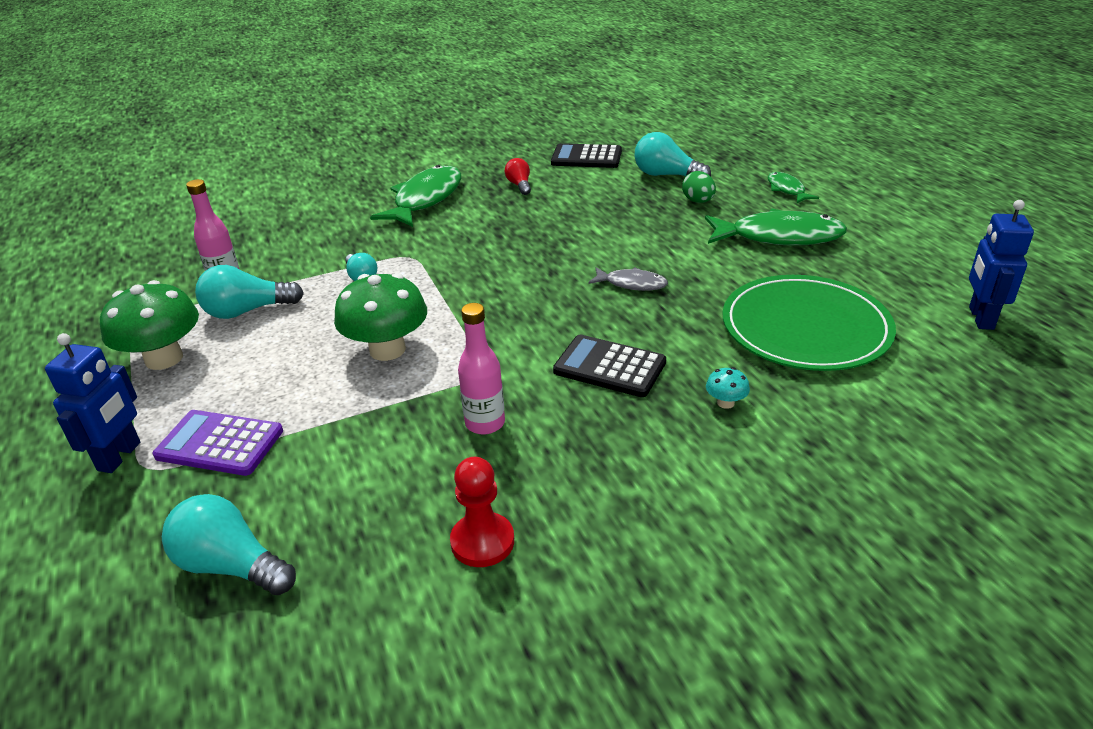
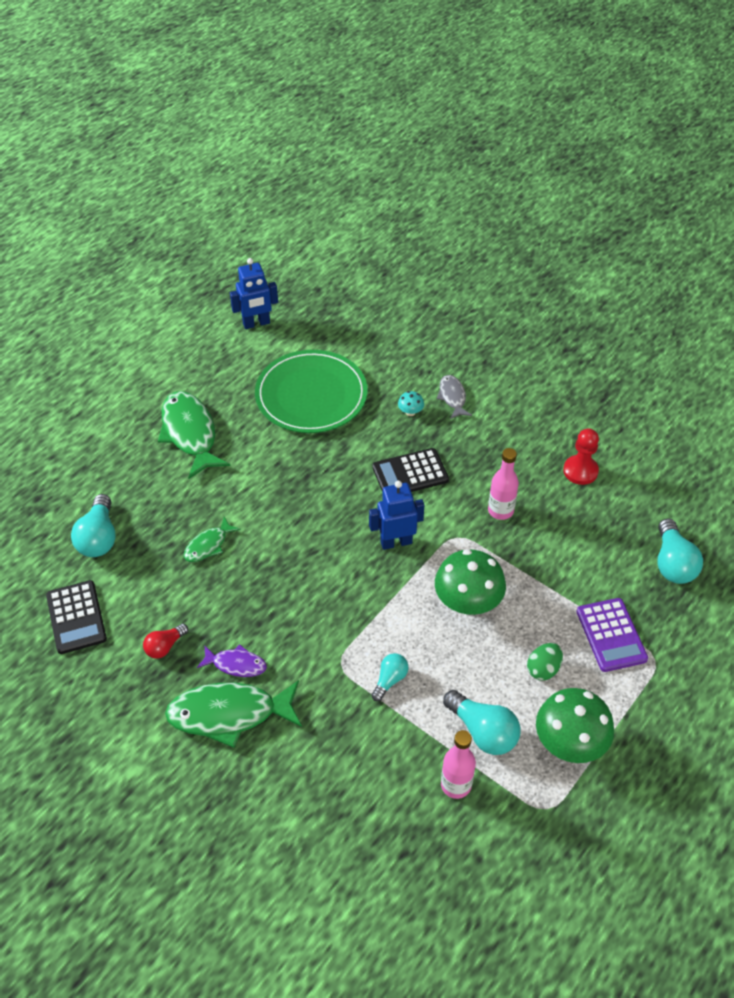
camera: 120 degrees left, 15 degrees up
blue robot [45,333,140,473] -> blue robot moved to [369,481,424,550]
black calculator [553,335,666,397] -> black calculator turned 75 degrees clockwise [372,448,449,492]
grey fish [588,267,668,291] -> grey fish moved to [437,375,472,419]
green egg [682,171,716,203] -> green egg moved to [527,643,563,680]
green fish [768,172,819,203] -> green fish moved to [184,517,241,562]
none -> purple fish [197,644,267,677]

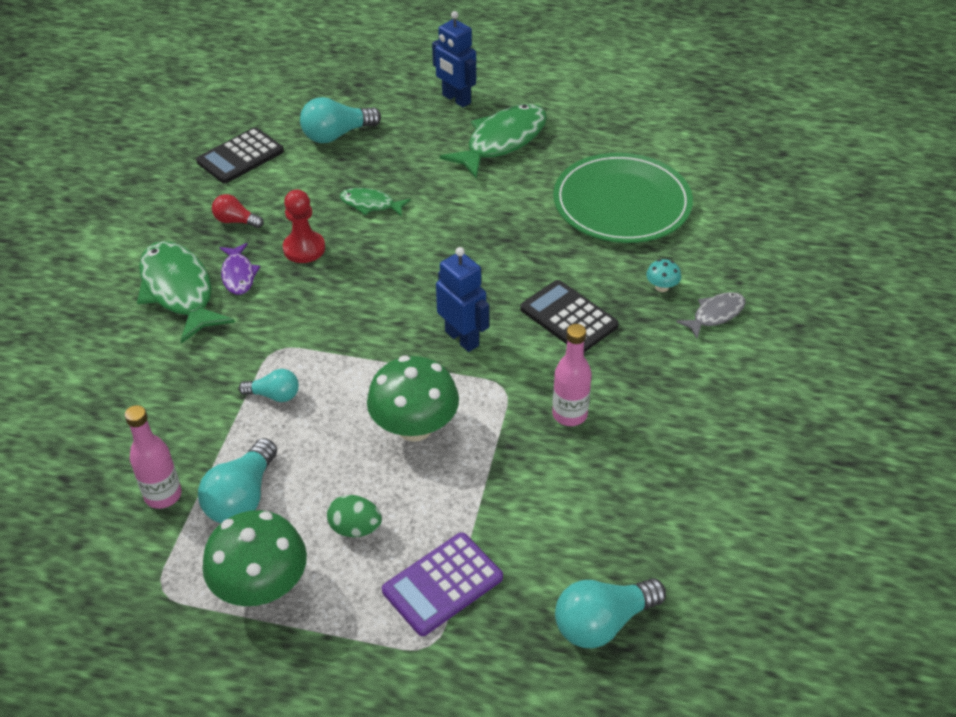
camera: 65 degrees right, 5 degrees down
blue robot [230,258,278,329] -> blue robot moved to [432,11,476,107]
red pawn [563,428,599,485] -> red pawn moved to [283,190,325,263]

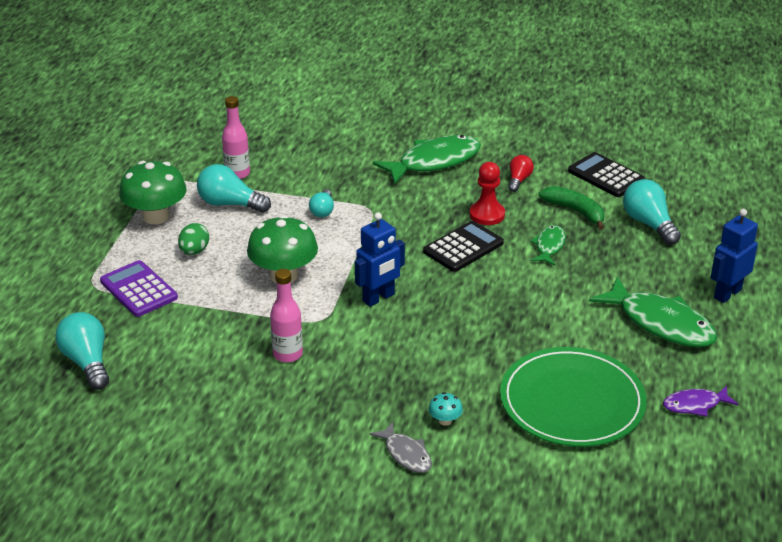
camera: 90 degrees right, 10 degrees down
purple fish [219,243,260,295] -> purple fish moved to [663,385,738,417]
black calculator [520,280,619,352] -> black calculator moved to [423,221,504,272]
none -> green banana [539,186,604,230]

